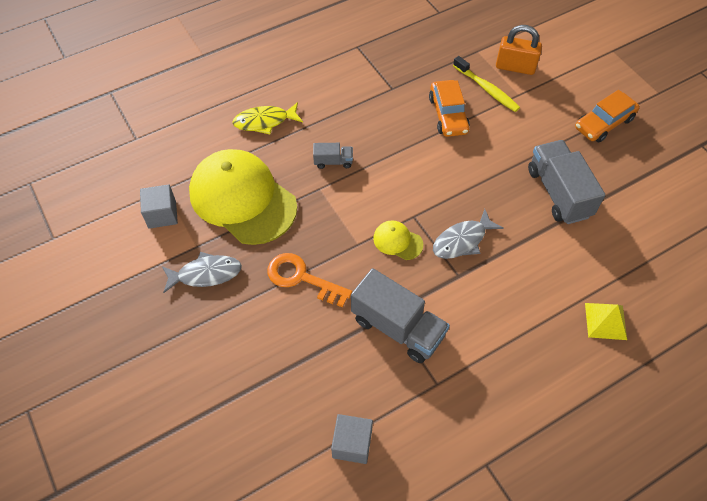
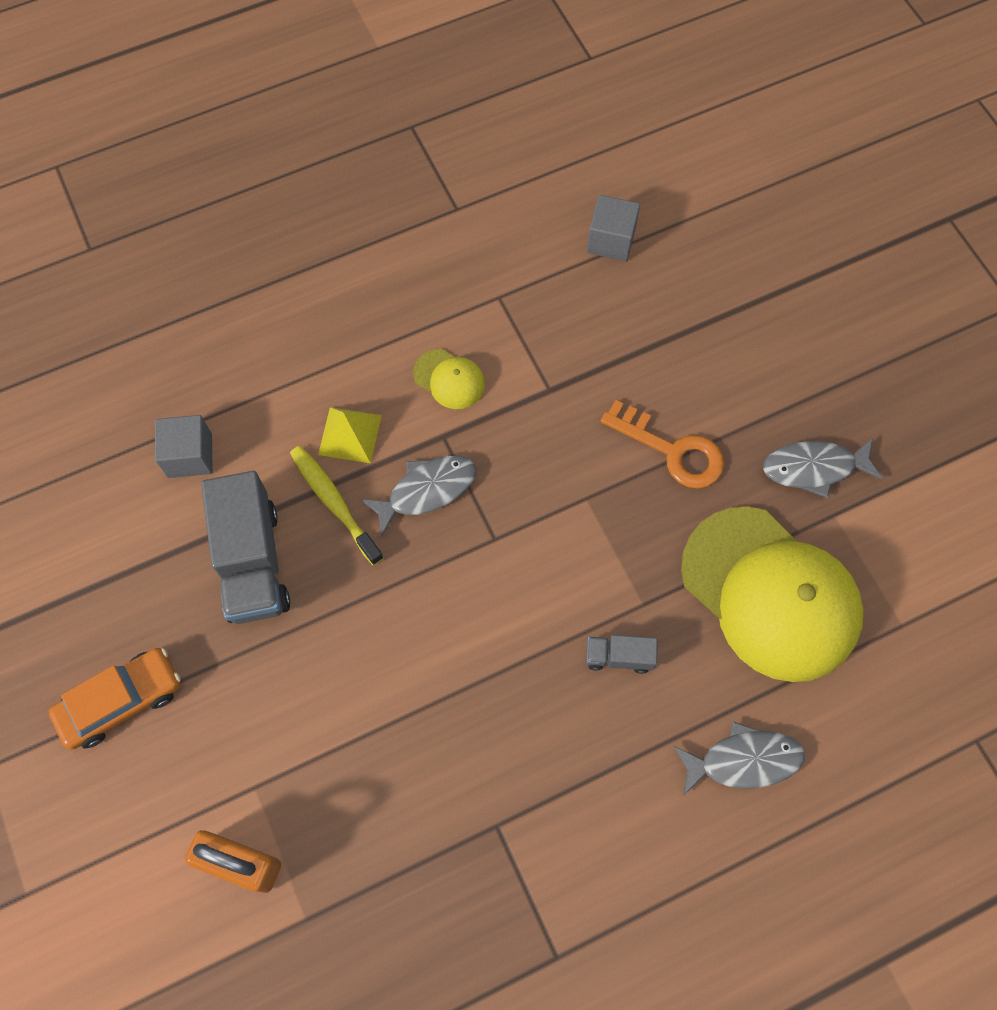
camera: 175 degrees left, 10 degrees up
grey cube [140,184,178,229] -> grey cube moved to [155,415,213,478]
yellow fish [232,102,303,134] -> grey fish [673,721,805,796]
grey truck [351,268,450,363] -> none
yellow cap [373,220,423,260] -> yellow cap moved to [413,349,485,409]
orange car [429,80,470,137] -> none
yellow toothbrush [453,56,520,112] -> yellow toothbrush moved to [290,446,384,565]
yellow pyramid [585,303,627,340] -> yellow pyramid moved to [318,407,382,463]

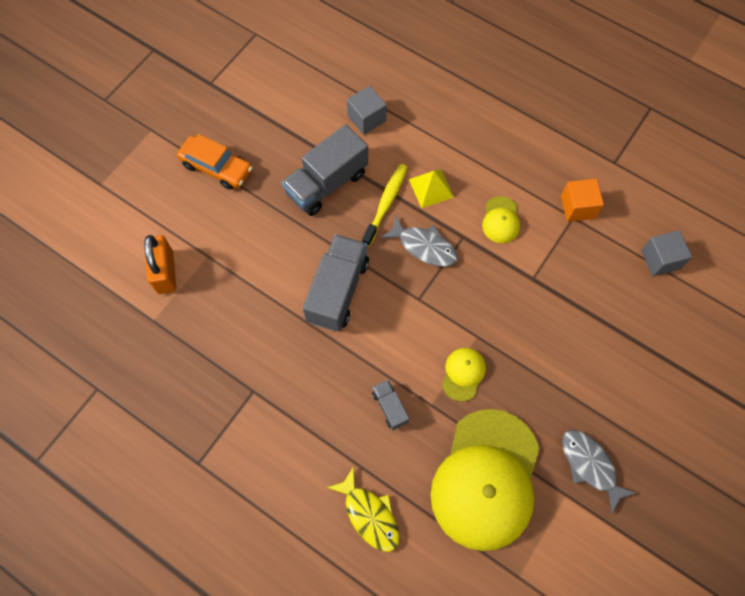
camera: 60 degrees right, 0 degrees up
orange key [601,400,724,488] -> none
grey fish [673,721,805,796] -> yellow fish [327,466,400,552]
none -> grey truck [303,234,369,331]
none -> yellow cap [442,348,486,402]
none -> orange cube [561,179,604,222]

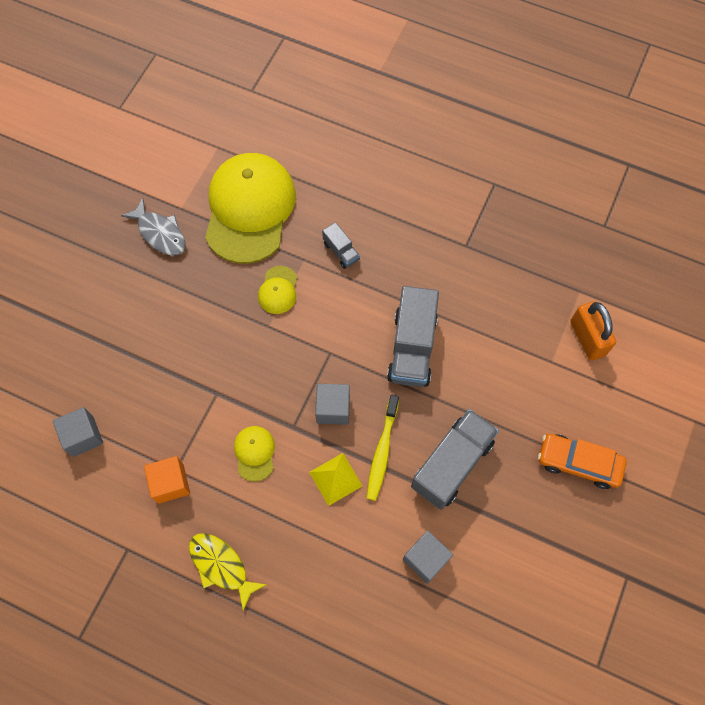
camera: 170 degrees right, 0 degrees up
yellow fish [327,466,400,552] -> yellow fish moved to [189,533,267,611]
grey fish [381,215,458,267] -> grey cube [315,384,350,425]

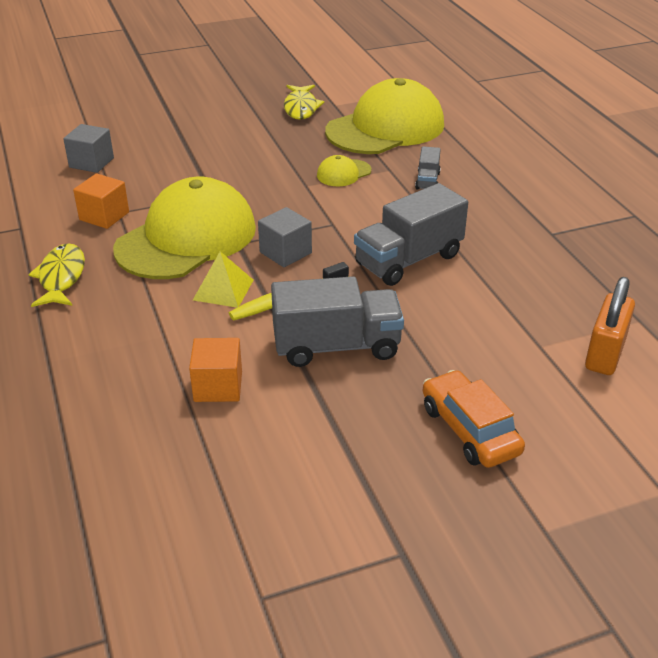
camera: 45 degrees right, 30 degrees down
grey fish [121,198,186,255] -> yellow fish [284,85,324,120]
yellow cap [234,426,275,482] -> yellow cap [113,177,256,279], size x2.38
grey cube [403,530,453,584] -> orange cube [189,338,242,402]

